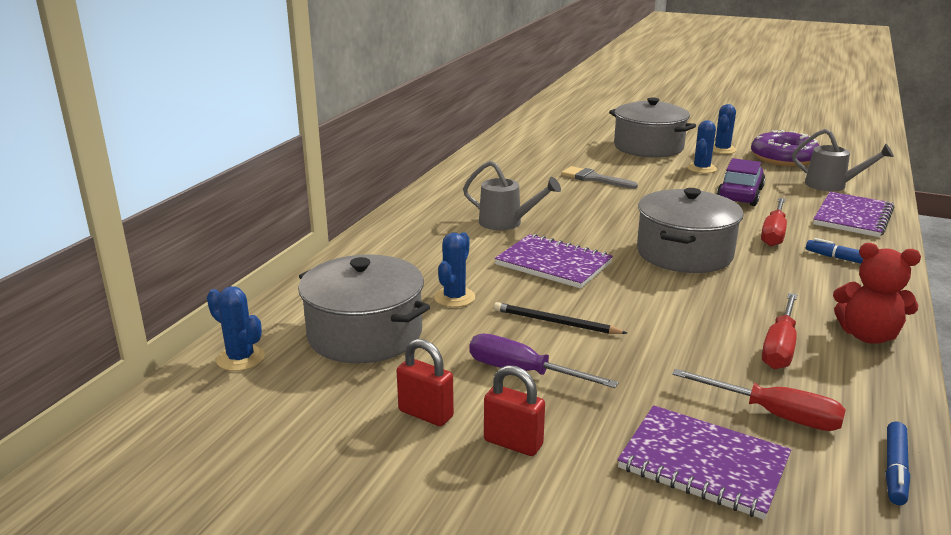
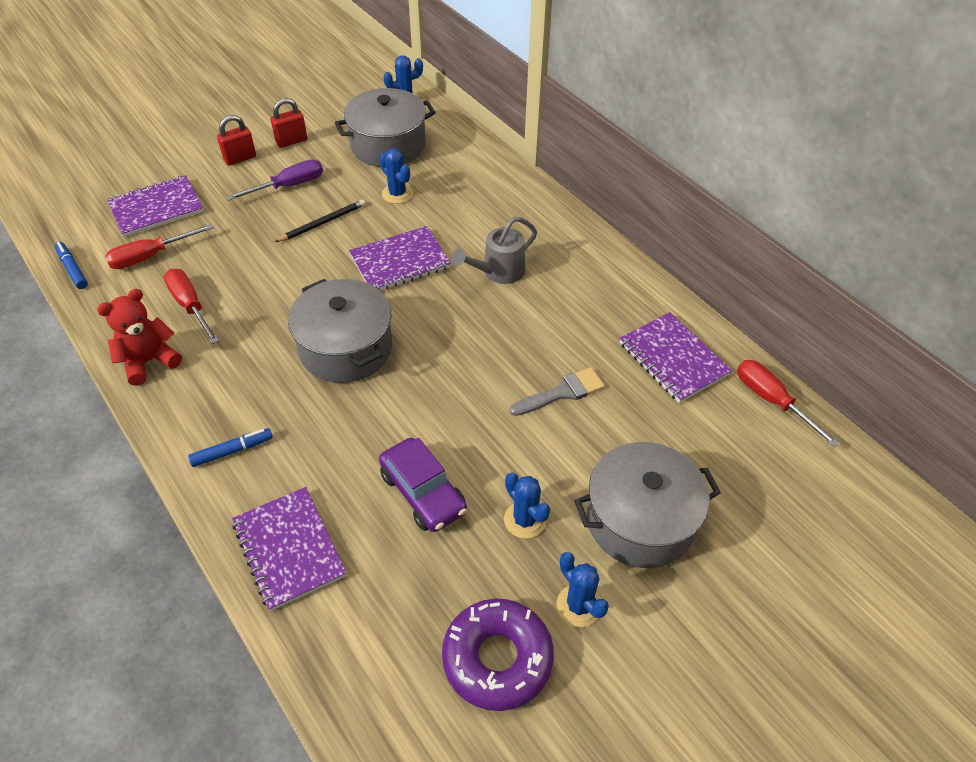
camera: 120 degrees right, 25 degrees up
red screwdriver [761,198,787,246] -> red screwdriver moved to [737,360,840,447]
grey watering can [792,129,894,191] -> none
none -> purple notebook [619,312,732,403]

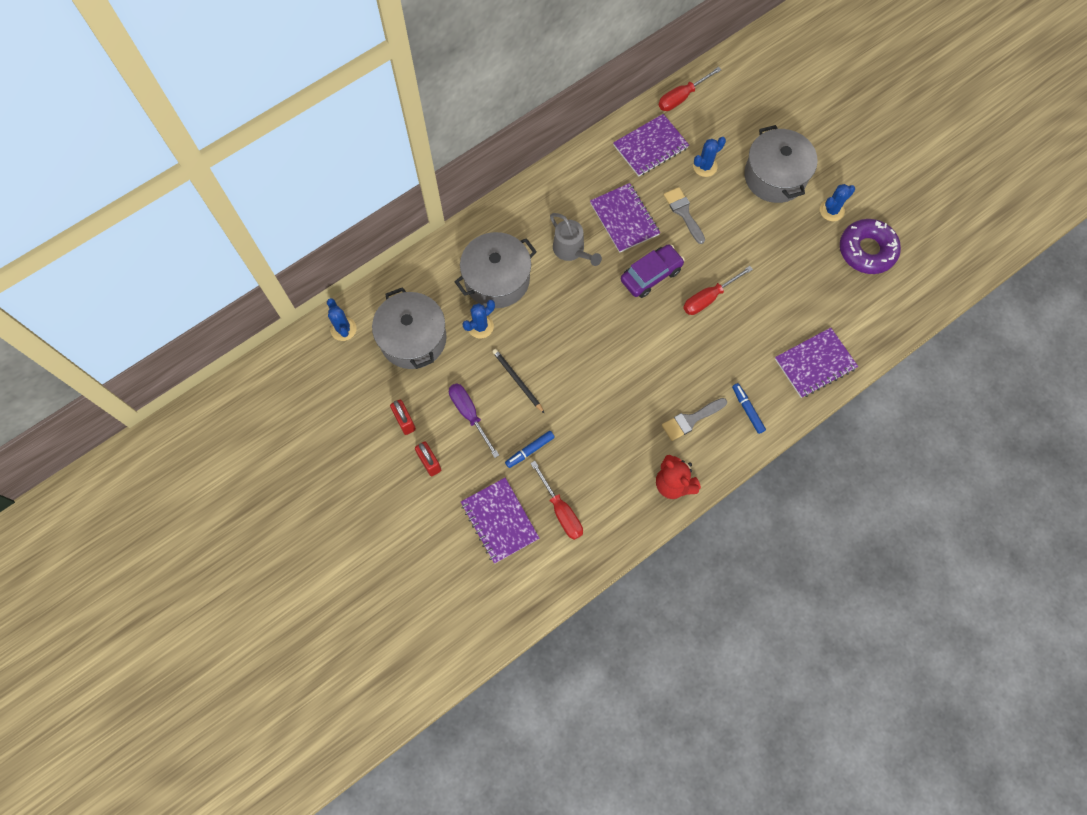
camera: 90 degrees left, 20 degrees up
blue marker [55,242,88,289] -> blue marker moved to [505,431,555,468]
red screwdriver [164,269,219,344] -> red screwdriver moved to [683,266,753,315]
grey pot [288,279,392,383] -> grey pot moved to [455,232,537,308]
purple notebook [349,226,451,291] -> purple notebook moved to [590,183,660,253]
purple car [379,438,467,532] -> purple car moved to [621,244,685,298]
blue cactus [504,473,550,539] -> blue cactus moved to [693,137,726,177]
none -> grey brush [662,398,727,441]

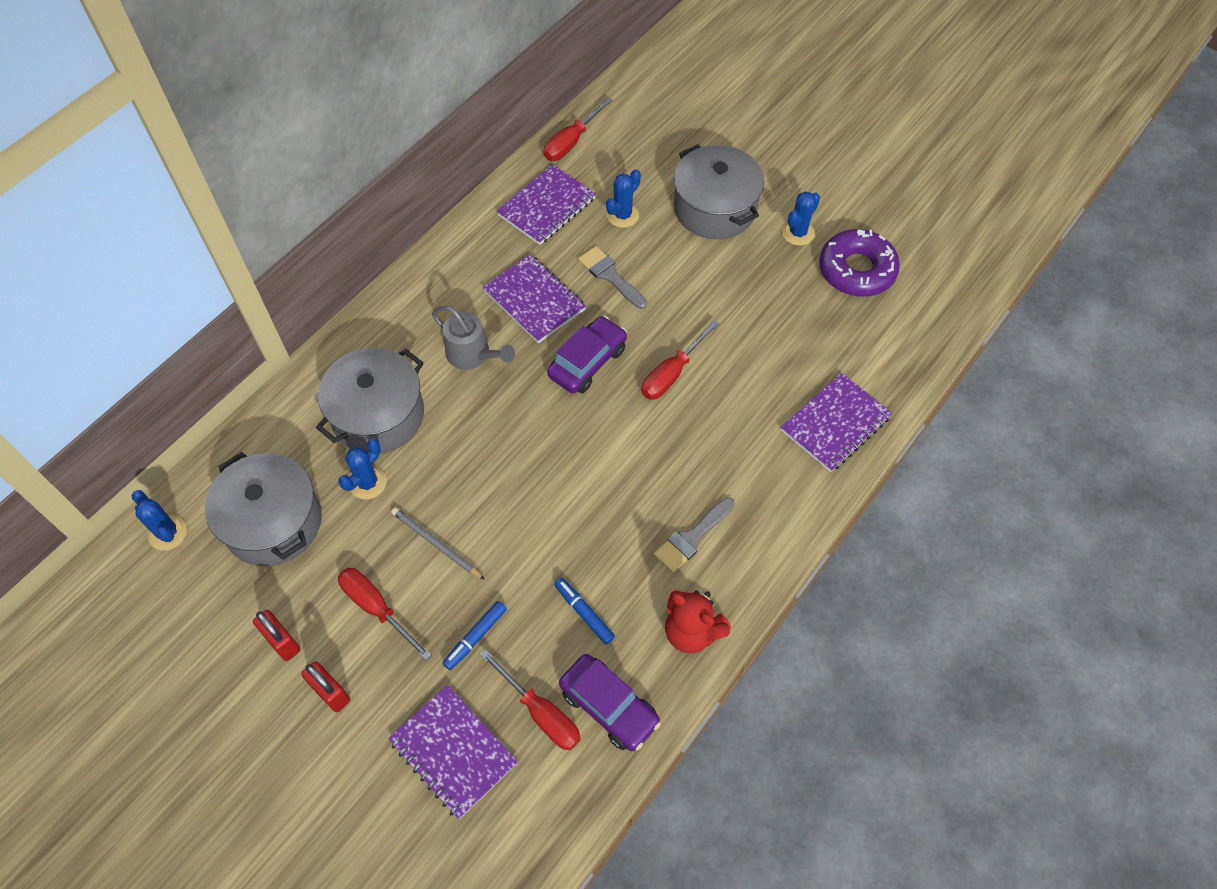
camera: 15 degrees left, 10 degrees down
purple screwdriver [449,383,499,458] -> red screwdriver [338,568,432,660]
black pencil [492,349,545,414] -> grey pencil [391,507,485,580]
blue marker [732,383,766,434] -> blue marker moved to [554,578,615,645]
none -> purple car [559,654,661,751]

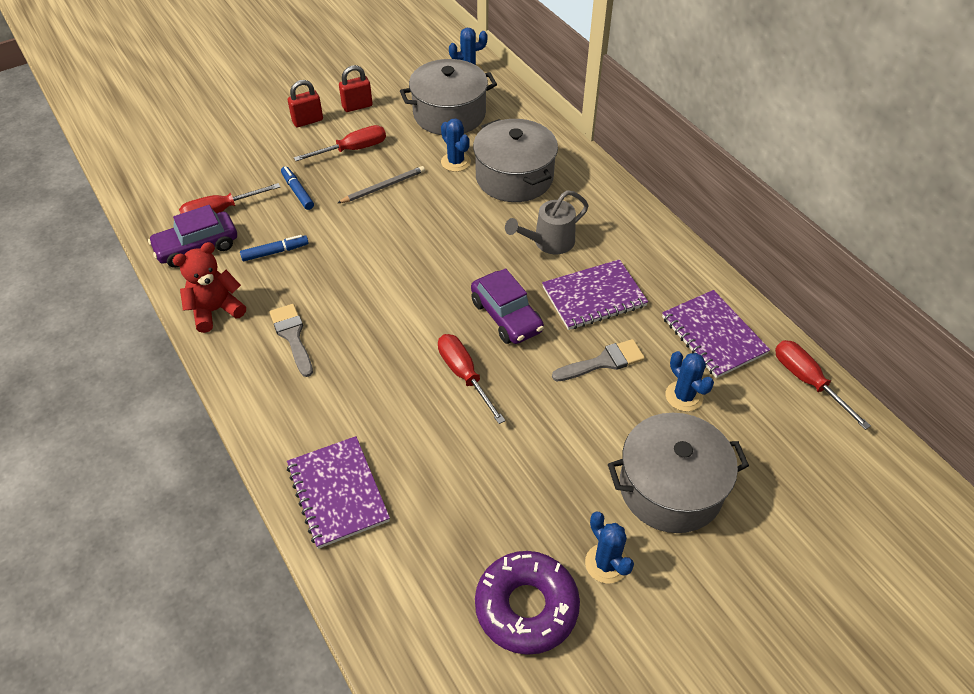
camera: 110 degrees right, 10 degrees down
purple notebook [388,685,518,819] -> none

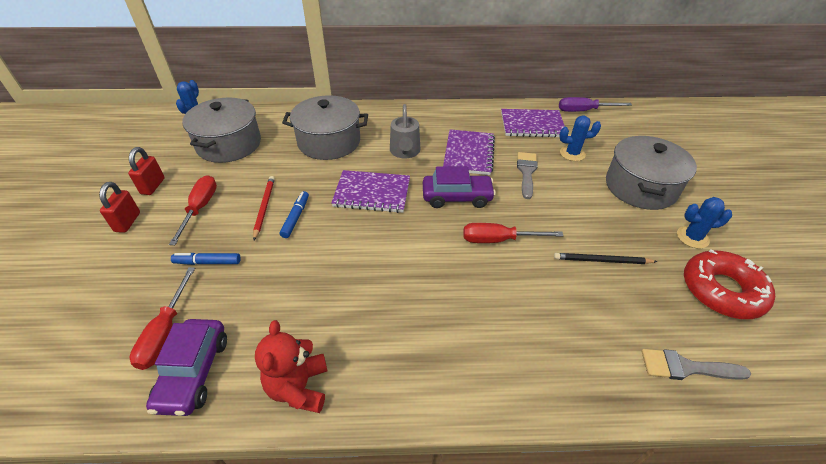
camera: 60 degrees left, 5 degrees down
blue marker [240,235,309,261] -> blue marker moved to [280,191,309,238]
grey brush [269,304,313,377] -> grey brush moved to [642,349,751,380]
purple notebook [287,436,390,549] -> purple notebook moved to [331,170,410,213]
grey pencil [338,166,425,203] -> red pencil [253,176,275,240]
blue cactus [441,118,471,172] -> none
purple donut [475,551,580,655] -> red donut [684,249,775,319]
red screwdriver [775,340,871,430] -> purple screwdriver [559,97,632,112]
none -> black pencil [554,253,657,264]

